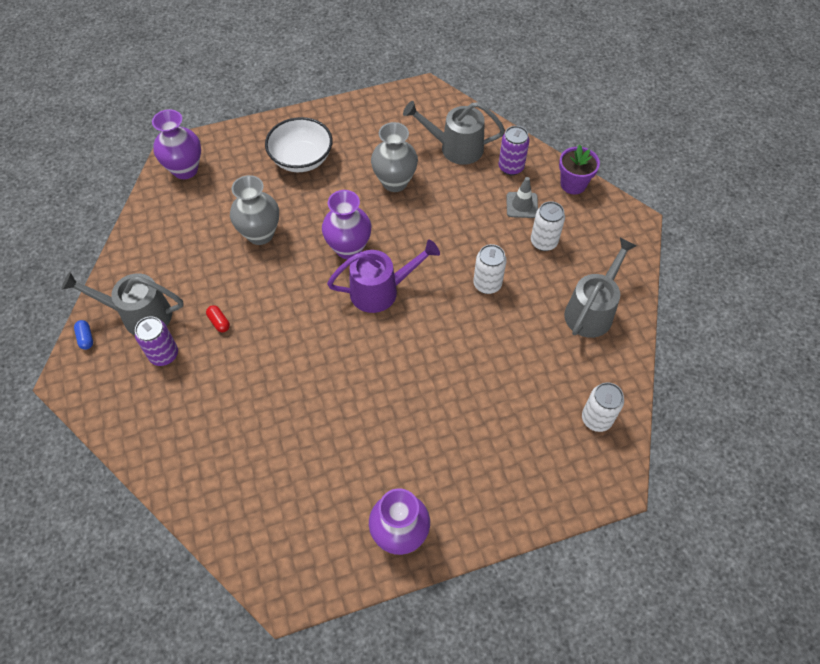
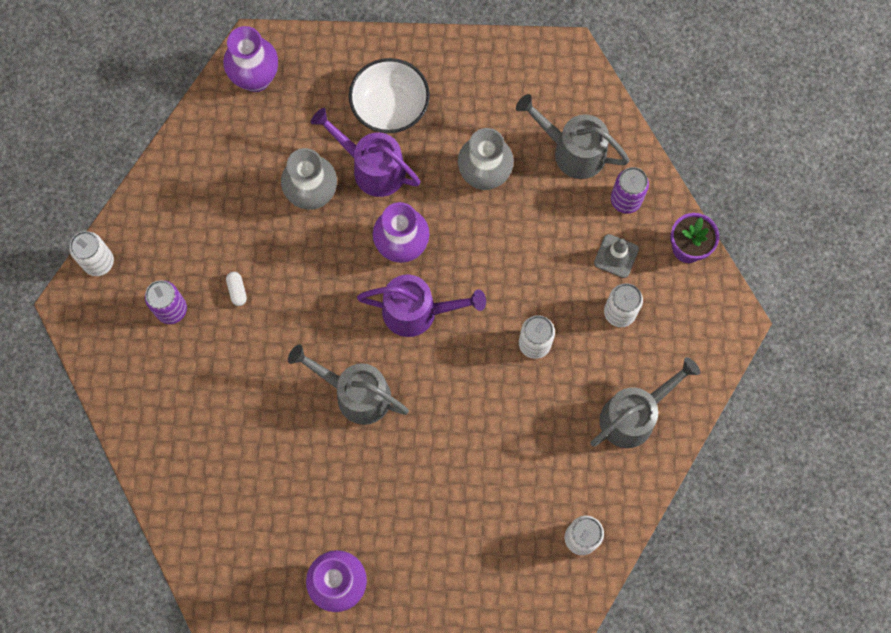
camera: 20 degrees right, 15 degrees up
grey watering can [61,272,184,335] -> grey watering can moved to [288,344,409,425]
blue capsule [74,320,93,350] -> white can [70,231,114,276]
red capsule [206,305,230,332] -> white capsule [226,272,247,306]
none -> purple watering can [311,108,421,197]

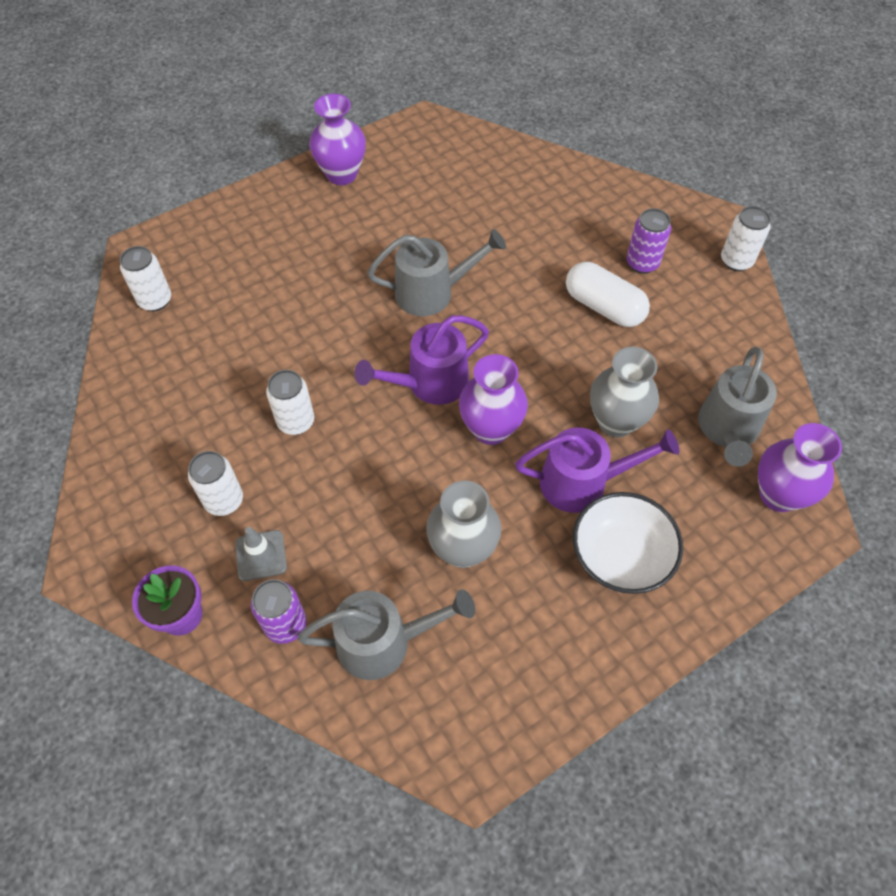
camera: 145 degrees right, 15 degrees down
white capsule [226,272,247,306] -> white capsule [566,262,650,327], size x2.32
grey watering can [590,357,700,448] -> grey watering can moved to [698,347,777,467]

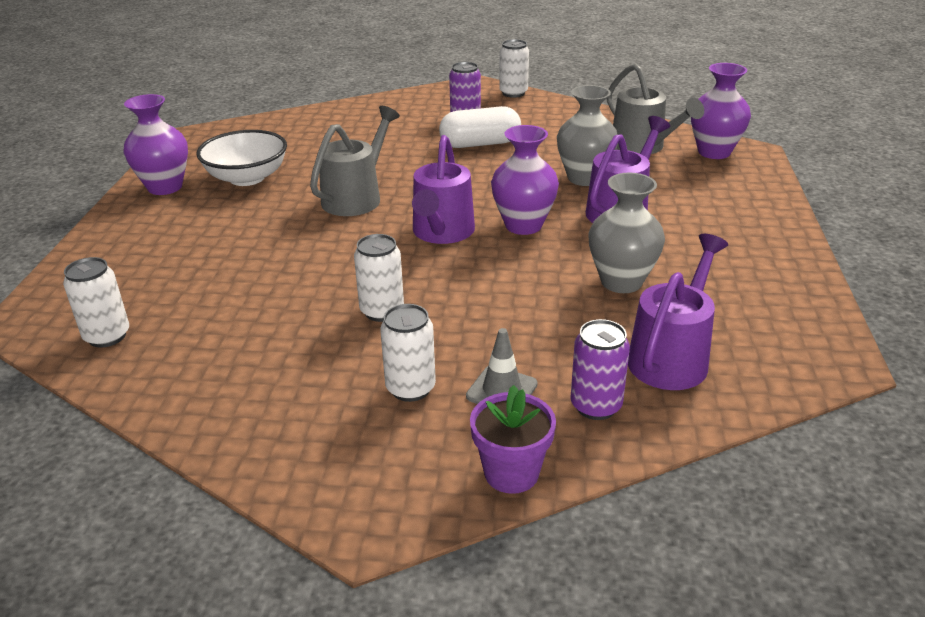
camera: 50 degrees left, 25 degrees down
grey watering can [297,589,475,680] -> purple watering can [628,234,728,390]
white bowl [573,492,683,594] -> white bowl moved to [196,130,287,186]

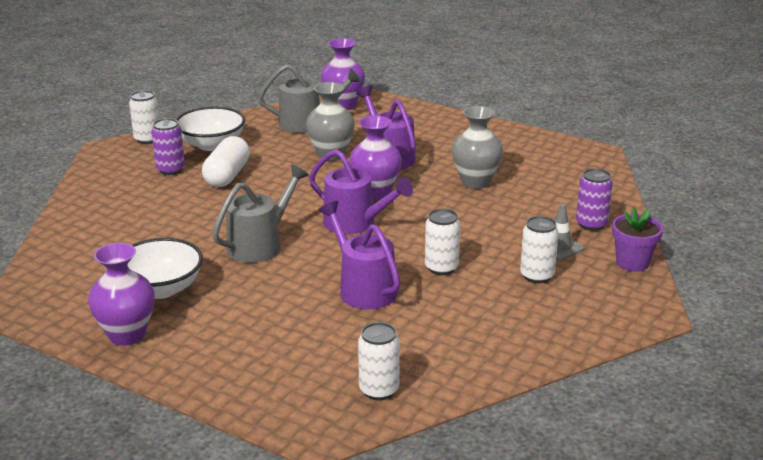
camera: 65 degrees left, 5 degrees down
grey watering can [310,106,400,216] -> grey watering can turned 75 degrees clockwise [212,165,309,263]
purple watering can [628,234,728,390] -> purple watering can moved to [319,201,400,310]
none -> white bowl [176,106,245,151]

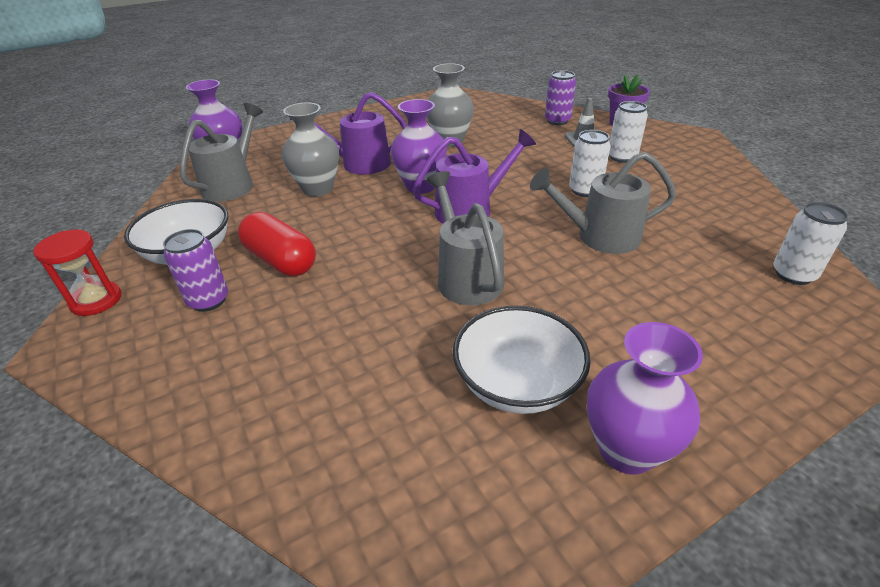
camera: 60 degrees left, 10 degrees up
white can [129,90,159,144] -> red hourglass [33,230,121,316]
white capsule [202,136,250,187] -> red capsule [238,212,316,276]
purple watering can [319,201,400,310] -> grey watering can [530,152,676,254]

